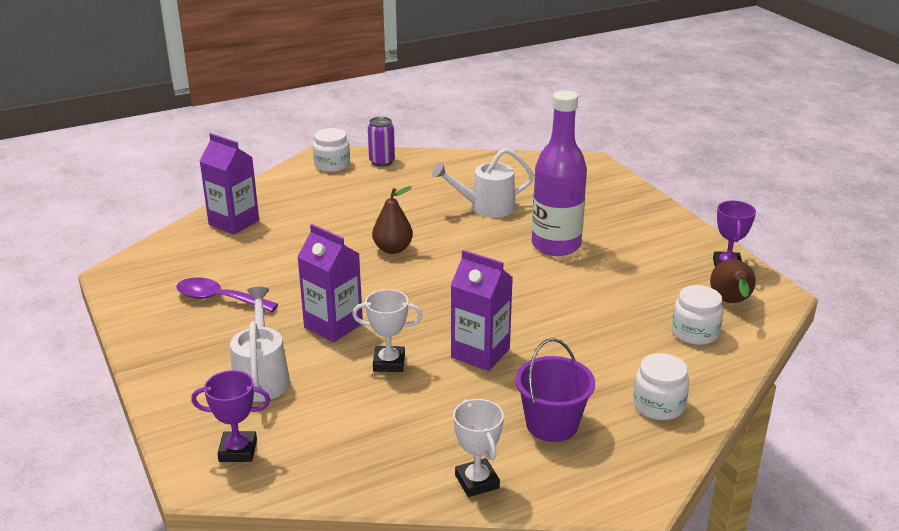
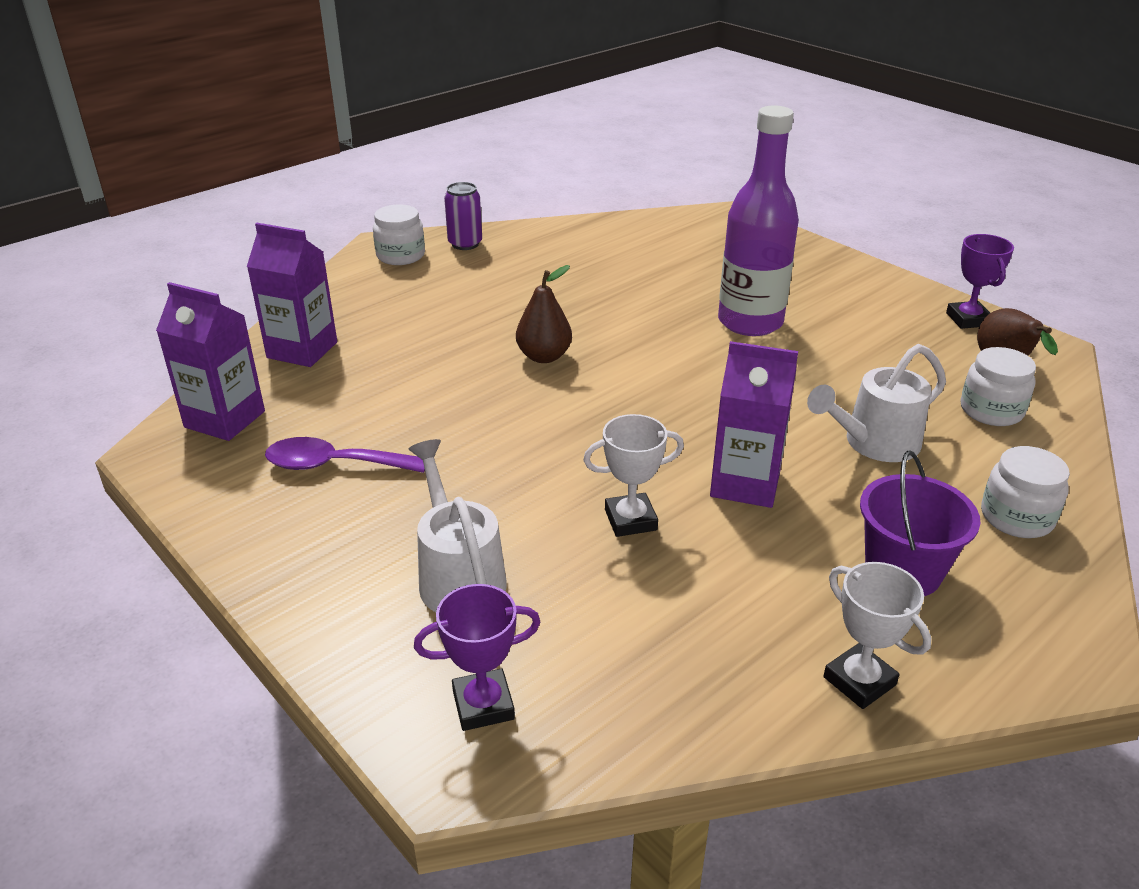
camera: 15 degrees left, 5 degrees up
purple carton [297,224,363,342] -> purple carton moved to [156,282,265,441]
white watering can [432,148,534,217] -> white watering can moved to [807,344,946,462]

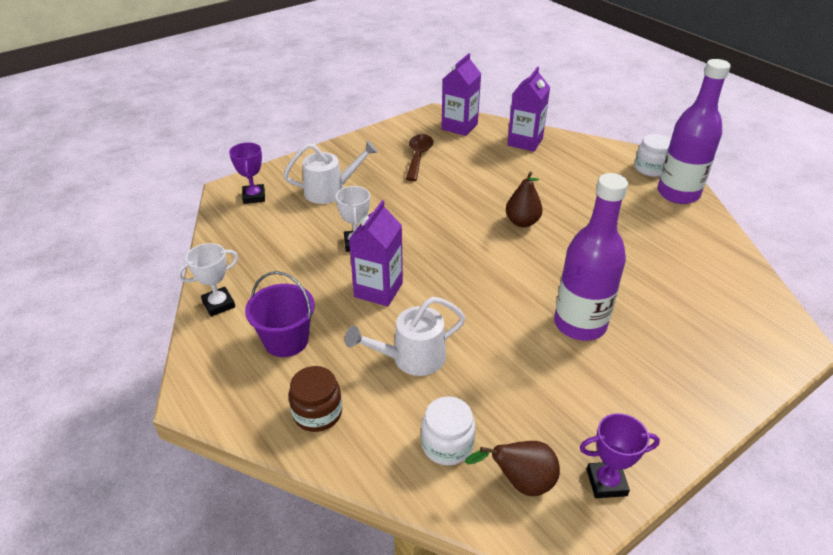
camera: 95 degrees right, 5 degrees up
purple spoon [265,437,425,473] -> brown spoon [406,134,433,181]
purple can [444,182,482,250] -> purple bottle [657,59,731,204]
white watering can [807,344,946,462] -> white watering can turned 90 degrees counterclockwise [345,297,466,376]
white jar [981,446,1070,538] -> brown jar [289,366,342,432]

